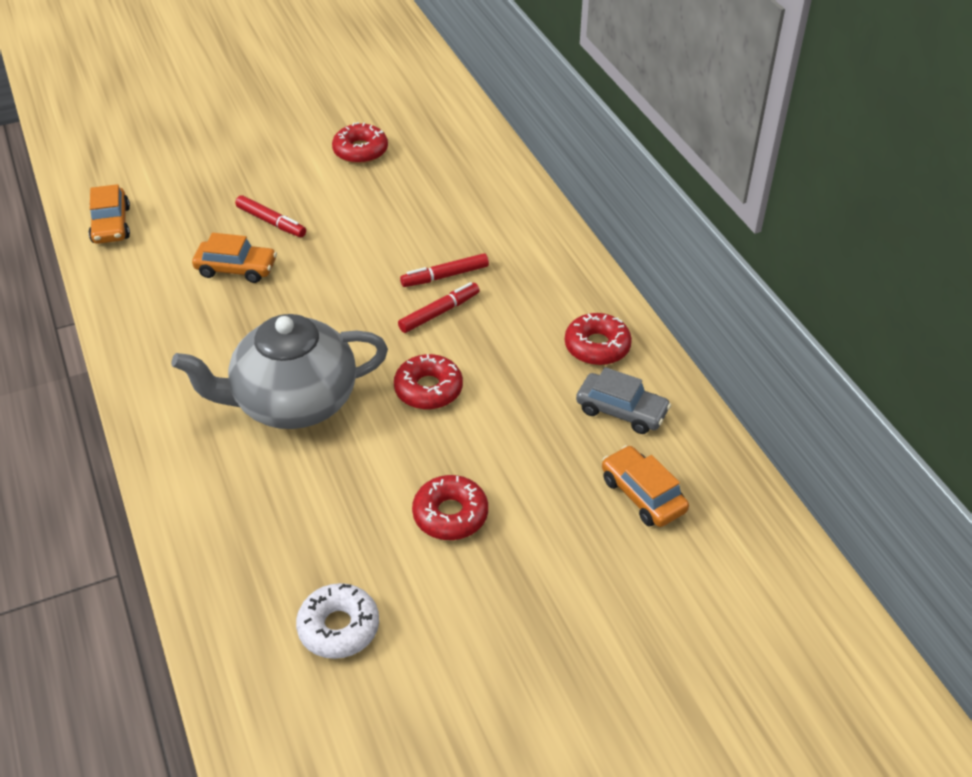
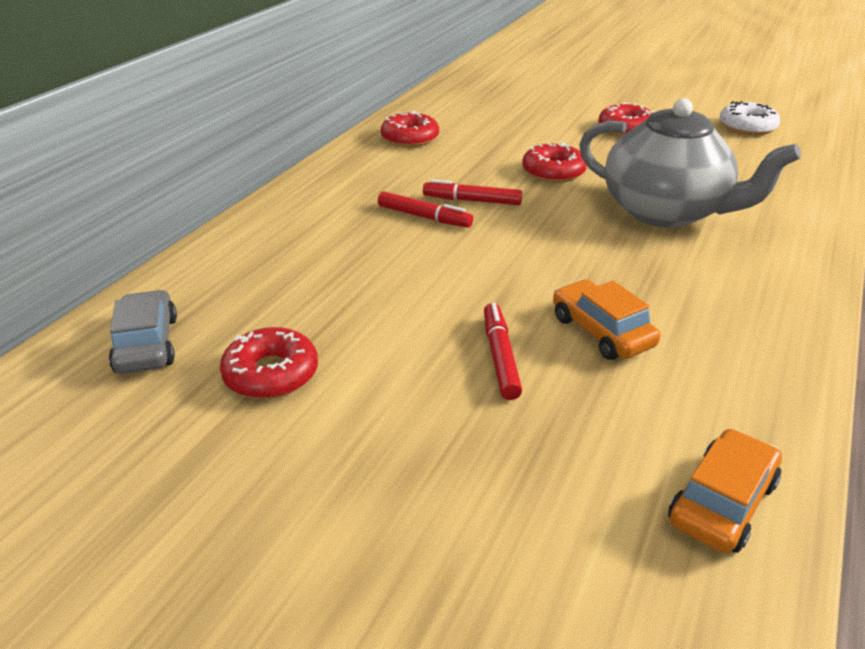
camera: 130 degrees left, 10 degrees down
grey car [576,367,671,434] -> grey car moved to [109,290,177,374]
orange car [602,445,689,527] -> none

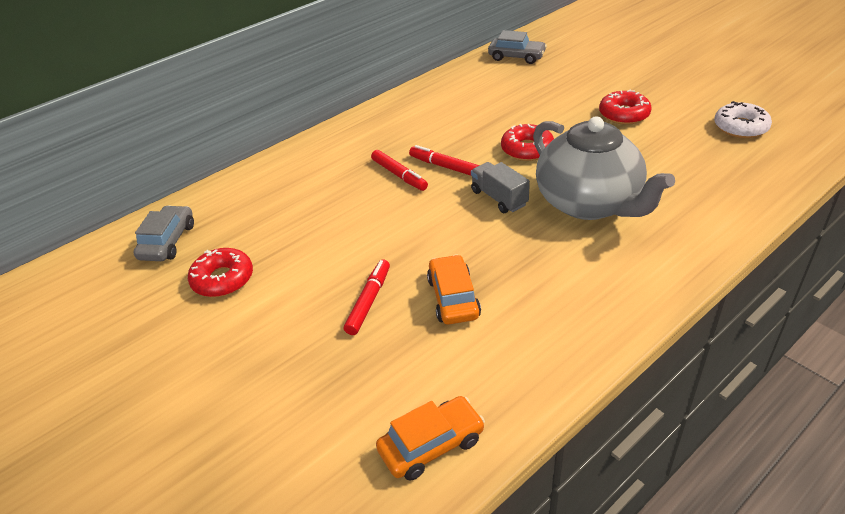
camera: 25 degrees right, 5 degrees up
red donut [381,111,439,147] -> none
none -> grey truck [471,162,530,213]
none -> grey car [488,30,547,64]

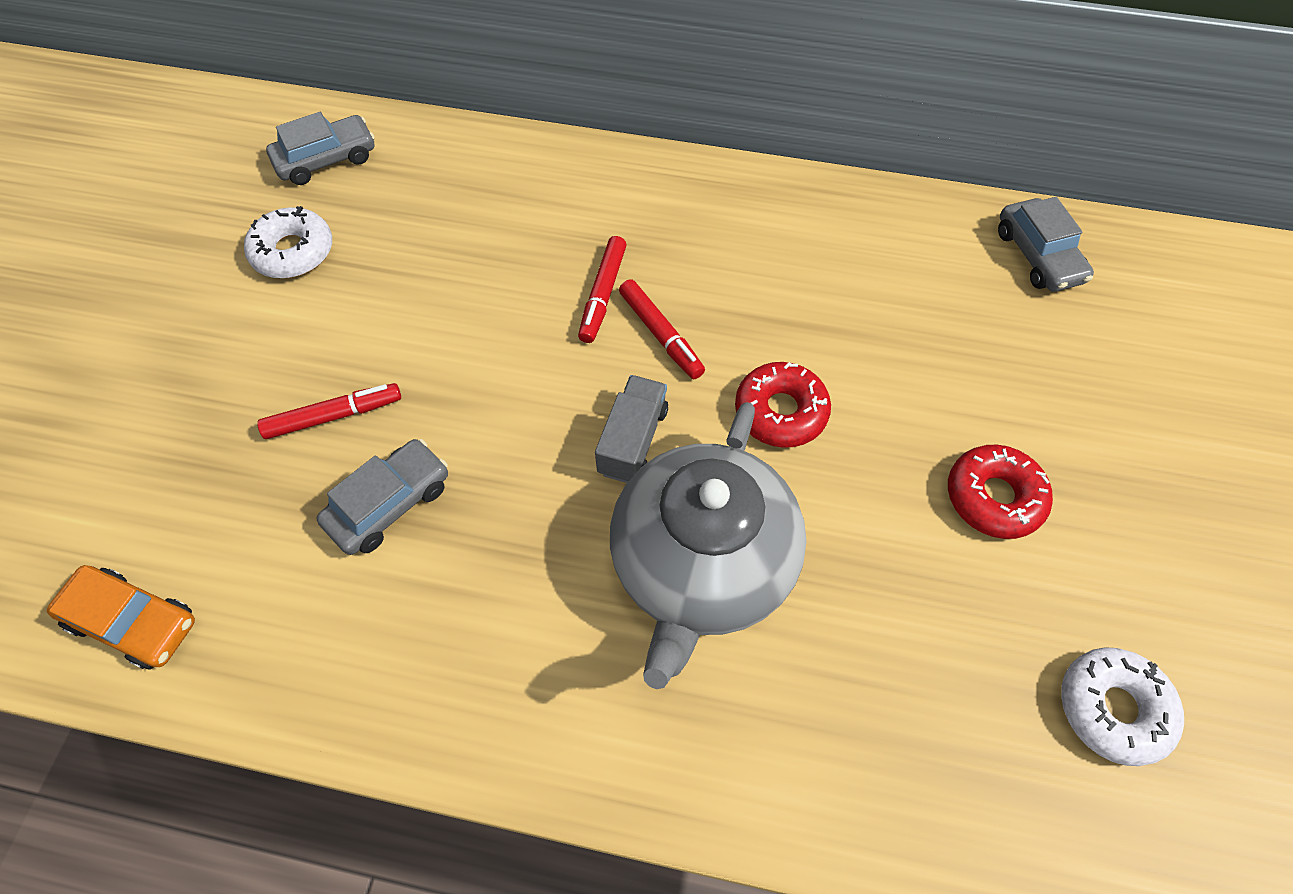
camera: 50 degrees right, 20 degrees up
red donut [188,248,253,297] -> white donut [244,206,332,279]
red marker [409,145,479,176] -> red marker turned 150 degrees clockwise [619,279,705,379]
orange car [427,254,481,325] -> grey car [316,439,448,555]

